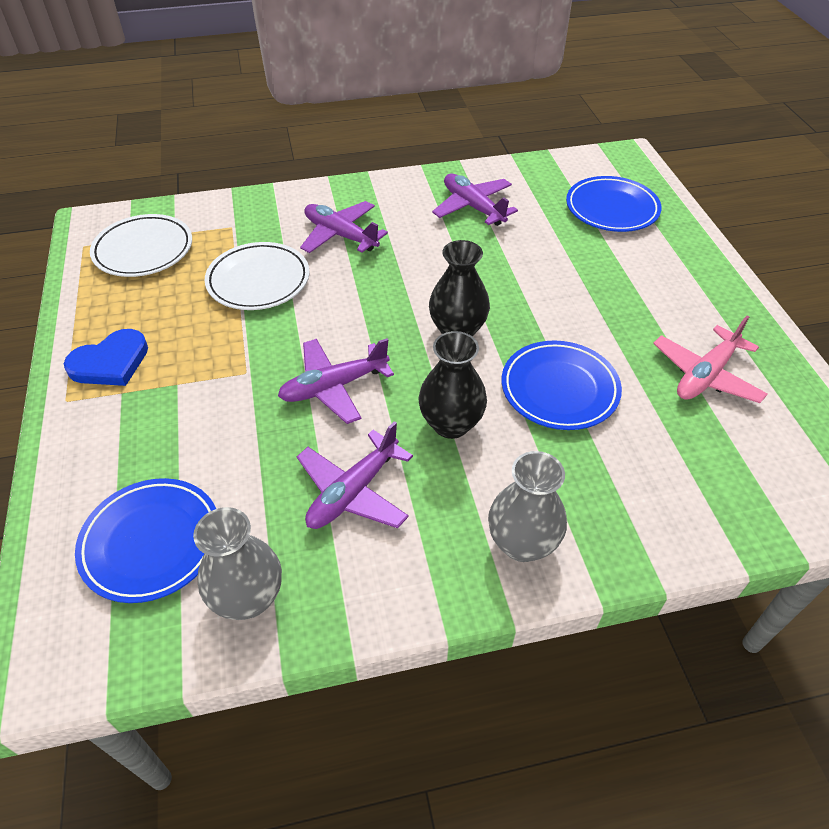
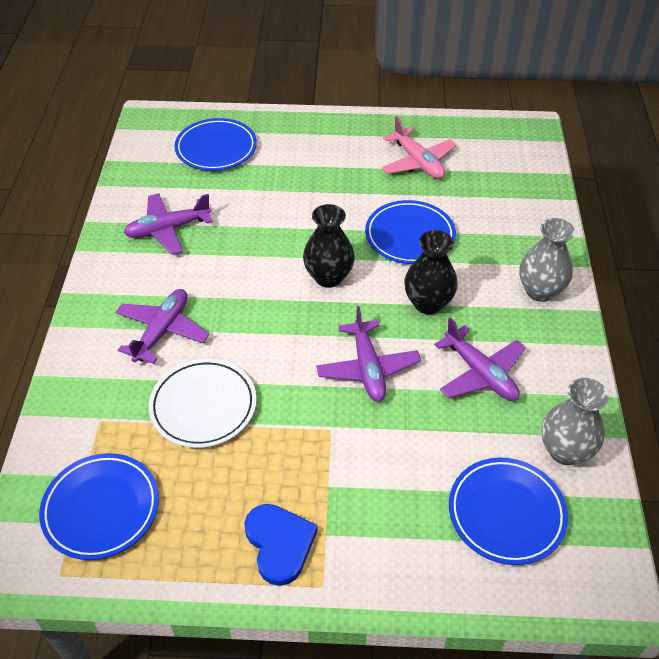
camera: 75 degrees left, 0 degrees up
white plate [90,214,192,277] -> blue plate [39,453,159,560]
purple plane [300,201,388,253] -> purple plane turned 150 degrees clockwise [115,289,209,364]

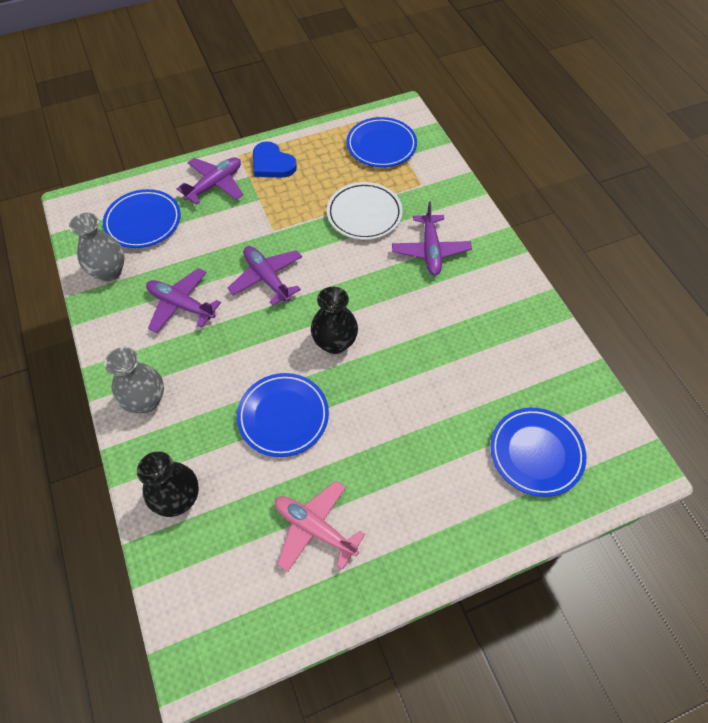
camera: 155 degrees right, 10 degrees up
purple plane [124,193,213,255] -> purple plane moved to [177,157,243,205]
black vase [404,230,458,314] -> black vase moved to [137,451,199,517]

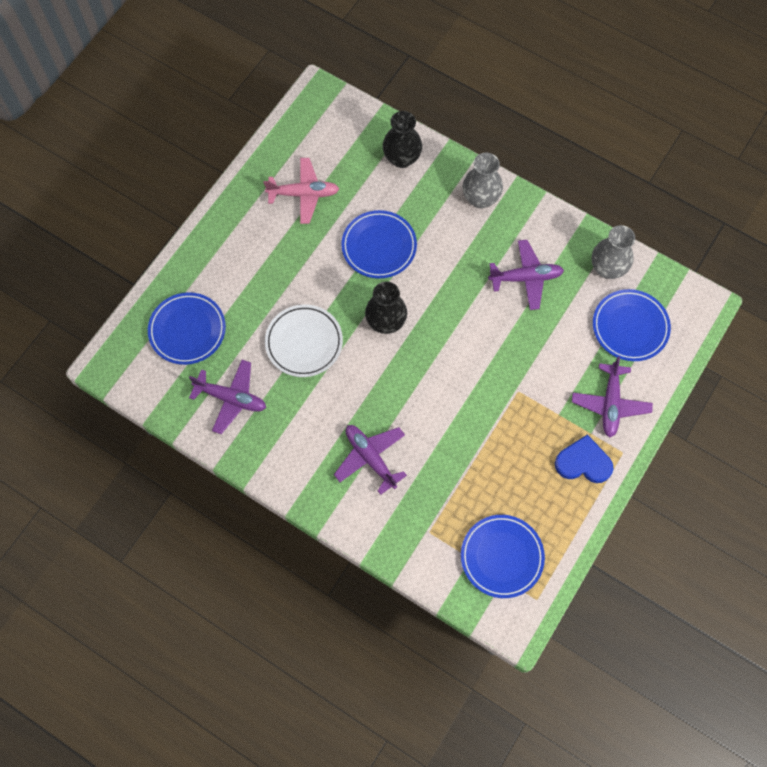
camera: 145 degrees right, 10 degrees up
purple plane [228,246,302,306] -> purple plane moved to [189,360,266,434]
white plate [327,182,403,240] -> white plate moved to [265,304,343,377]

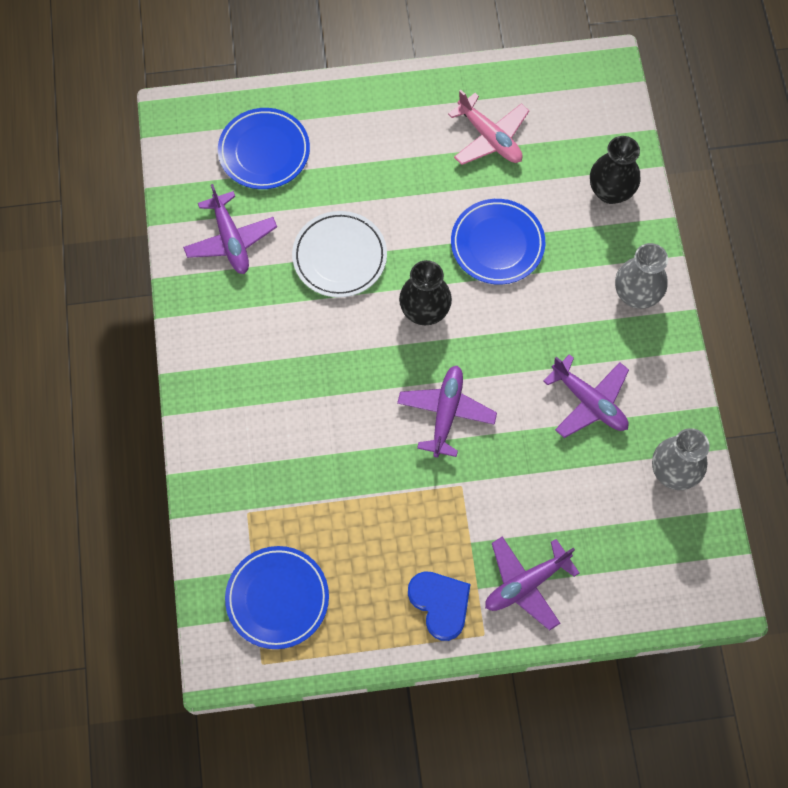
camera: 50 degrees right, 0 degrees up
purple plane [334,425,407,495] -> purple plane moved to [397,366,497,458]
blue plate [593,289,671,361] -> none

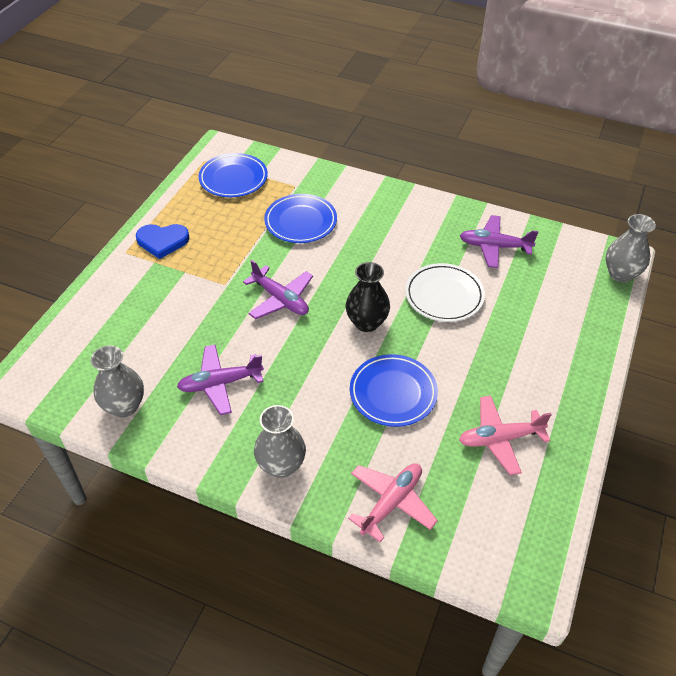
camera: 120 degrees right, 20 degrees down
blue plate [218,108,310,189] -> blue plate moved to [264,194,337,243]
purple plane [485,536,579,631] -> none
black vase [590,136,641,204] -> pink plane [348,463,438,542]
none -> grey vase [606,214,656,283]

